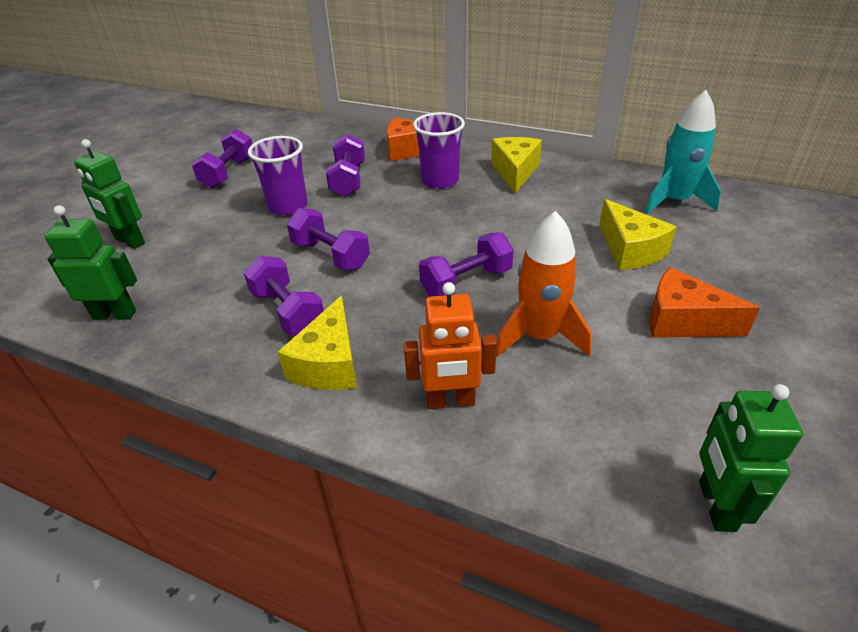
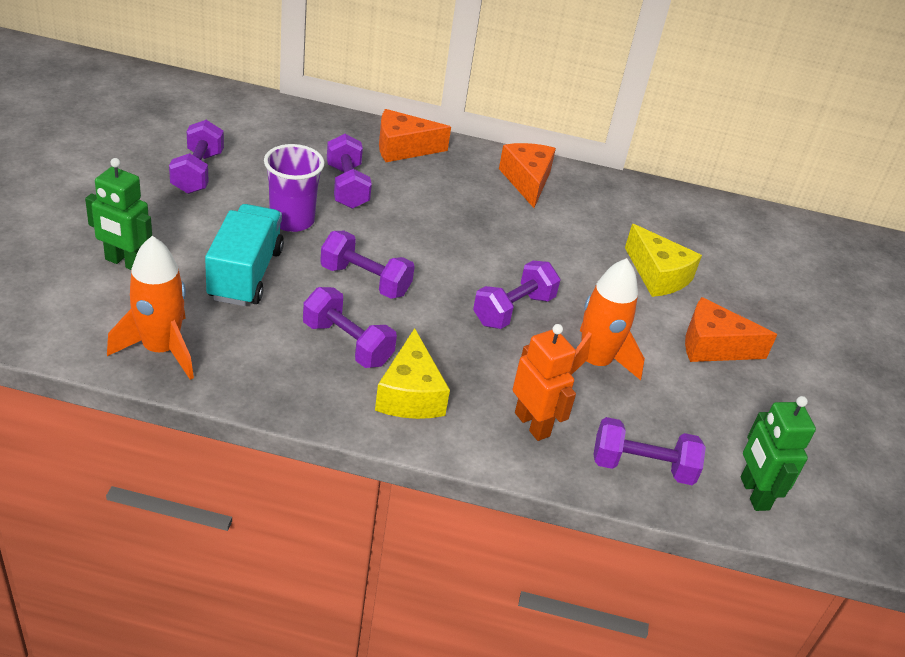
camera: 20 degrees left, 0 degrees up
green robot [45,205,137,320] -> orange rocket [107,236,194,380]
orange robot [404,282,497,409] -> orange robot turned 105 degrees counterclockwise [513,324,576,441]
purple cup [413,112,465,189] -> none
yellow cheese [491,137,542,193] -> orange cheese [499,143,556,208]
turquoise rocket [645,90,721,214] -> none
none -> turquoise truck [205,204,284,306]
none -> purple dumbbell [593,417,706,485]

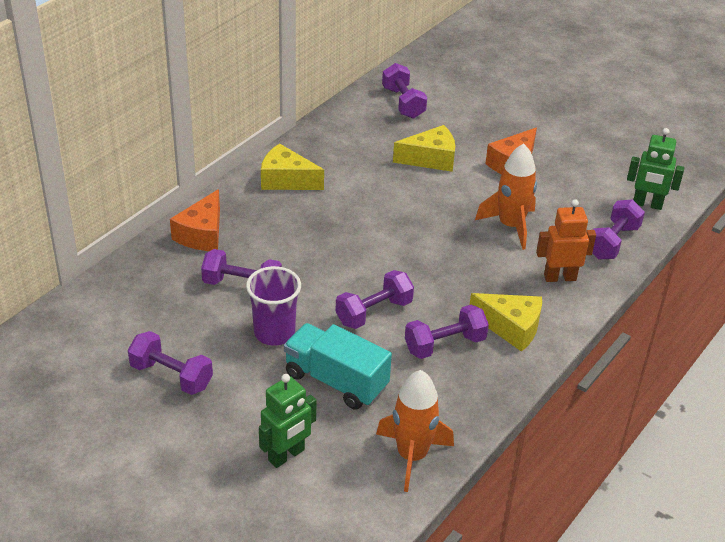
camera: 60 degrees left, 0 degrees up
purple dumbbell [473,261,560,329] -> purple dumbbell moved to [382,63,427,119]
orange cheese [499,143,556,208] -> yellow cheese [261,143,324,190]

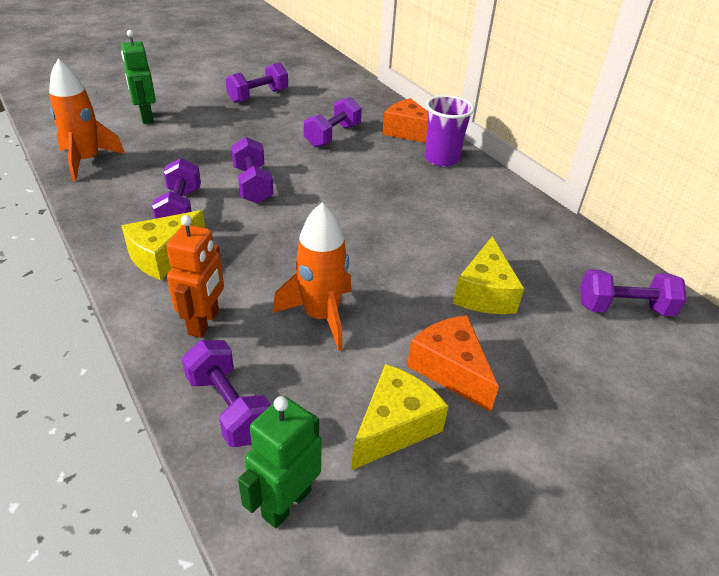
camera: 110 degrees right, 0 degrees up
purple cup [246,266,301,346] -> purple cup moved to [425,95,474,167]
yellow cheese [261,143,324,190] -> yellow cheese moved to [351,364,449,470]
turquoise truck [284,323,392,410] -> none

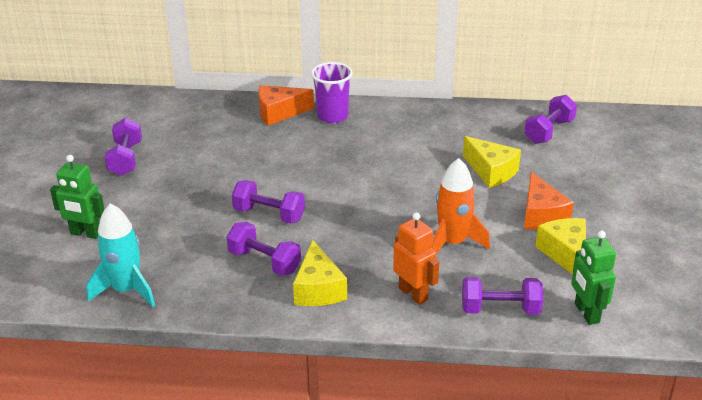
camera: 50 degrees left, 5 degrees down
orange rocket [49,59,125,181] -> turquoise rocket [86,203,155,307]
purple dumbbell [304,97,362,147] -> none
orange cheese [407,315,499,412] -> orange cheese turned 105 degrees counterclockwise [524,171,574,230]

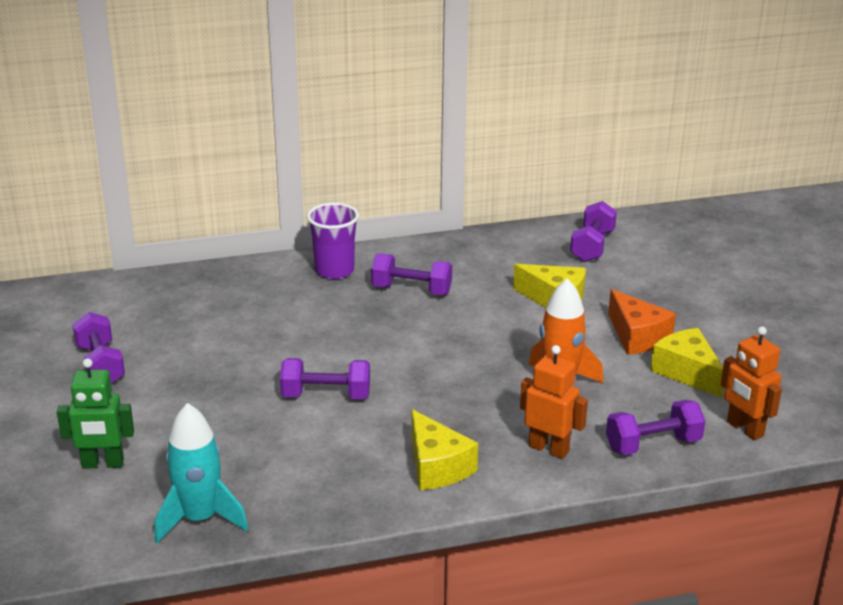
camera: 20 degrees left, 5 degrees down
purple dumbbell [227,222,301,276] -> purple dumbbell moved to [371,253,452,295]
orange cheese [259,85,314,126] -> none
green robot [571,231,616,325] -> orange robot [721,326,782,440]

